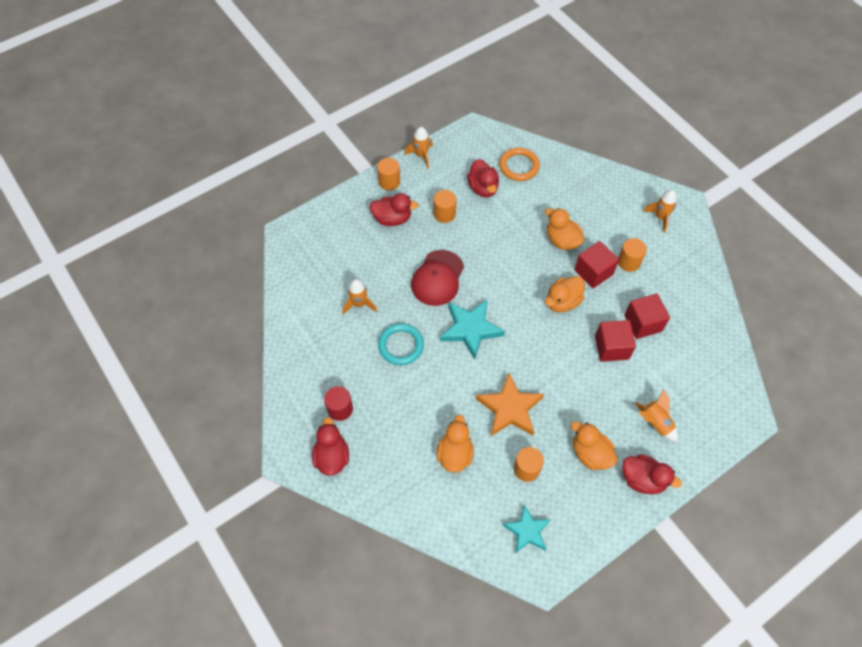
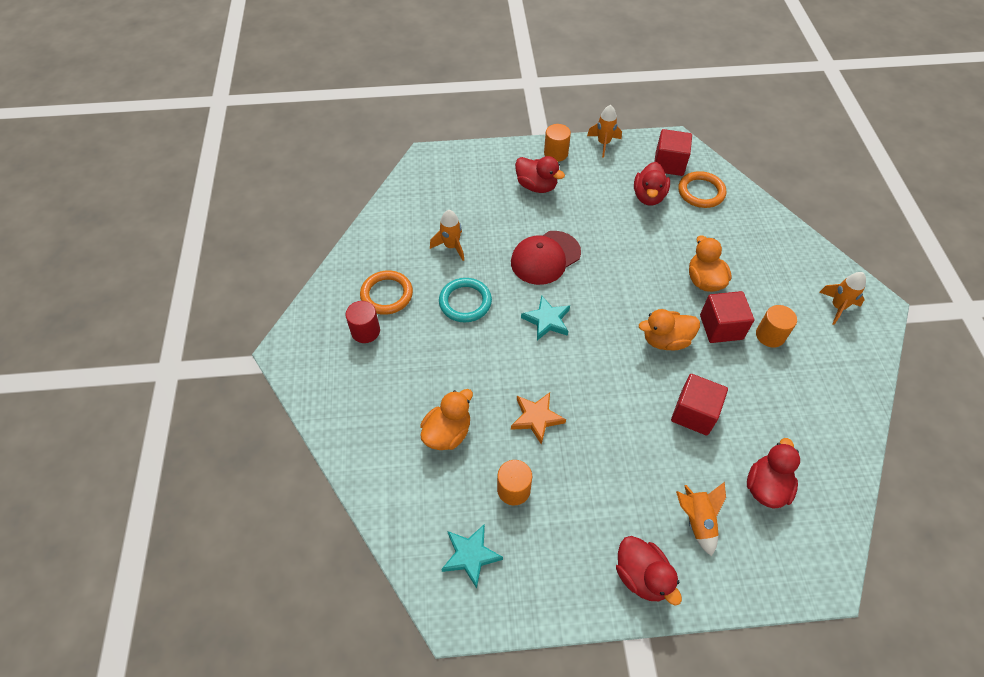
camera: 30 degrees right, 5 degrees down
red duck [312,417,349,476] -> red duck moved to [747,438,800,509]
orange cylinder [433,190,457,223] -> none
turquoise star [440,299,505,359] -> turquoise star [521,295,570,340], size x0.66
orange star [476,372,544,436] -> orange star [511,392,566,445], size x0.66
orange duck [571,421,618,470] -> none
red cube [624,294,670,339] -> red cube moved to [654,129,692,176]
none -> orange ring [360,270,413,315]

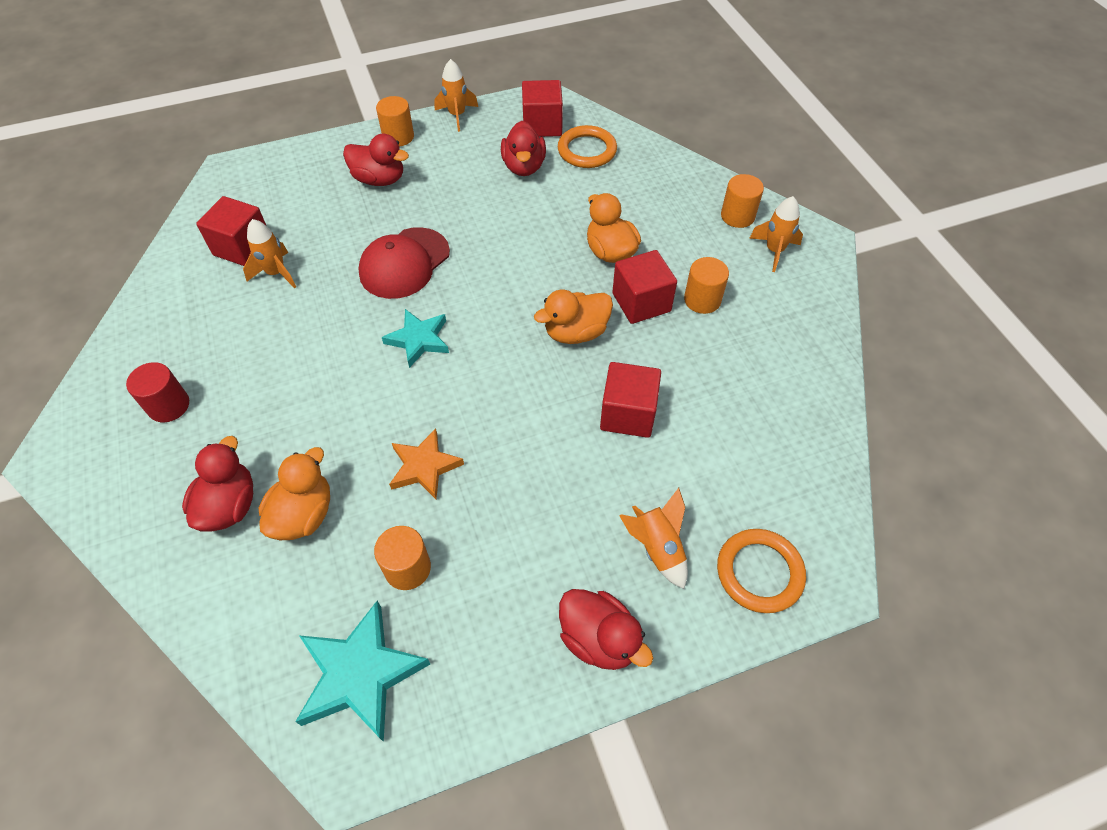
camera: 15 degrees left, 0 degrees up
orange ring [360,270,413,315] -> orange ring moved to [717,529,806,613]
turquoise ring [439,278,492,322] -> none
turquoise star [441,524,503,588] -> turquoise star [295,601,430,742], size x1.51
red duck [747,438,800,509] -> red duck moved to [182,436,253,532]
none -> red cube [196,196,266,266]
none -> orange cylinder [721,174,764,228]

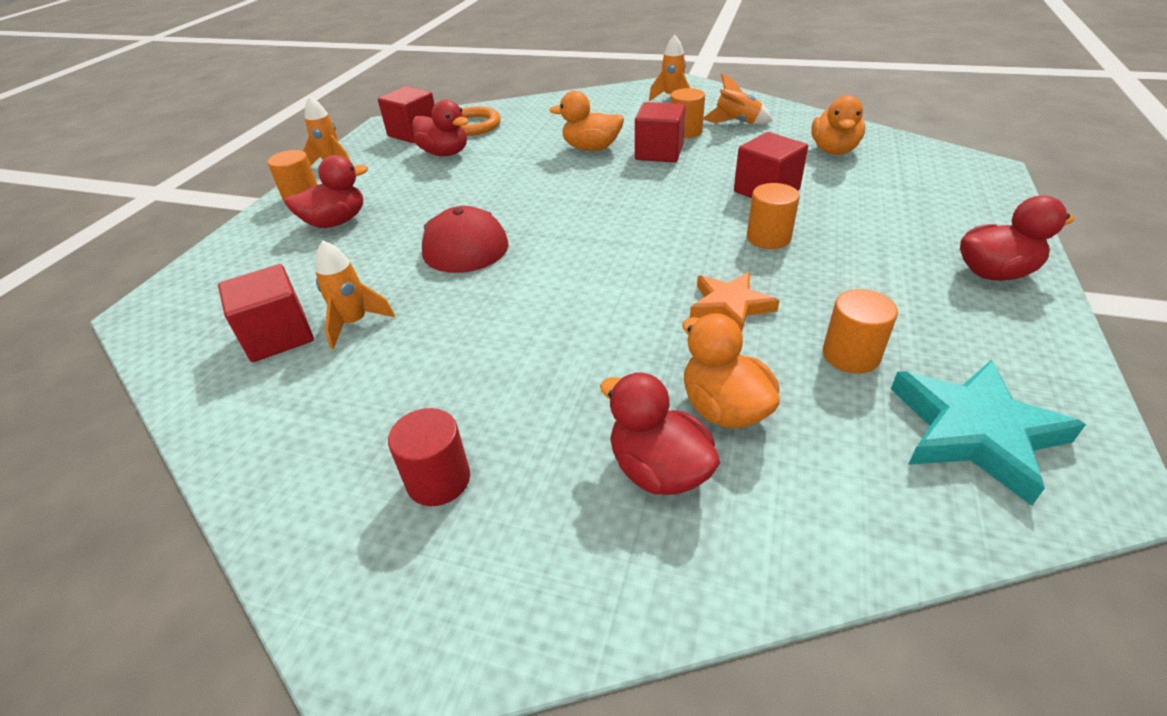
camera: 50 degrees left, 15 degrees down
turquoise star [382,309,449,368] -> none
orange duck [534,290,613,344] -> orange duck moved to [811,95,865,155]
orange rocket [619,488,688,589] -> orange rocket moved to [703,73,772,124]
orange ring [717,529,806,613] -> none
orange cylinder [721,174,764,228] -> orange cylinder moved to [747,183,800,249]

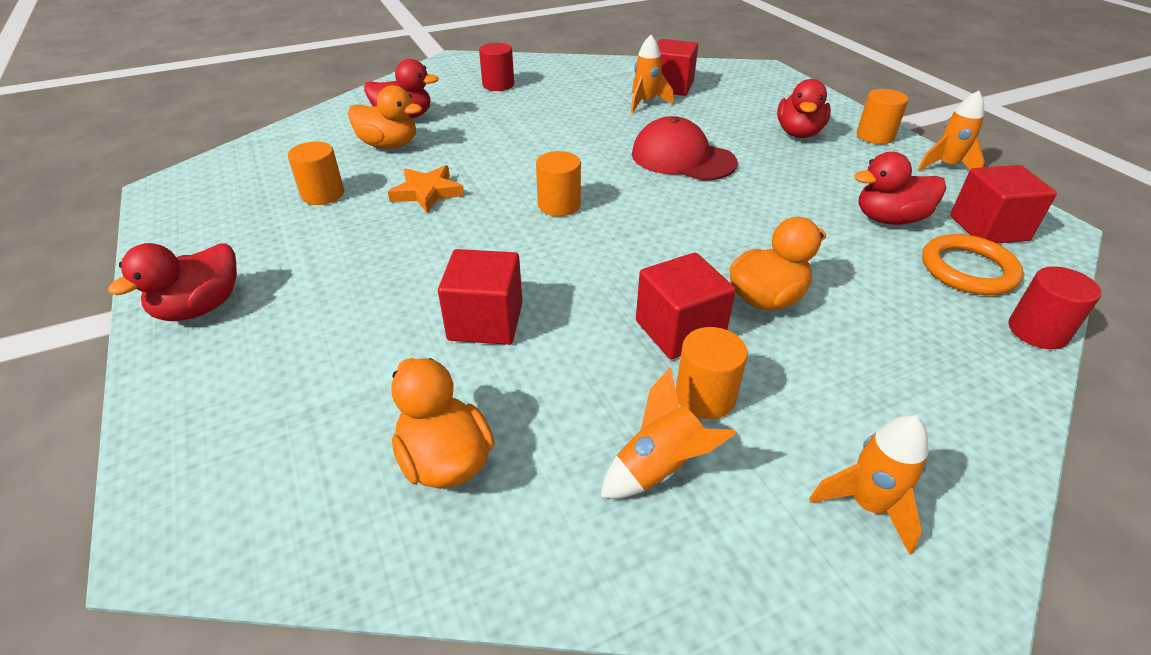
camera: 135 degrees right, 0 degrees up
orange cylinder [747,183,800,249] -> orange cylinder moved to [536,151,581,216]
turquoise star [891,360,1086,506] -> none
none -> red cylinder [1009,266,1101,349]

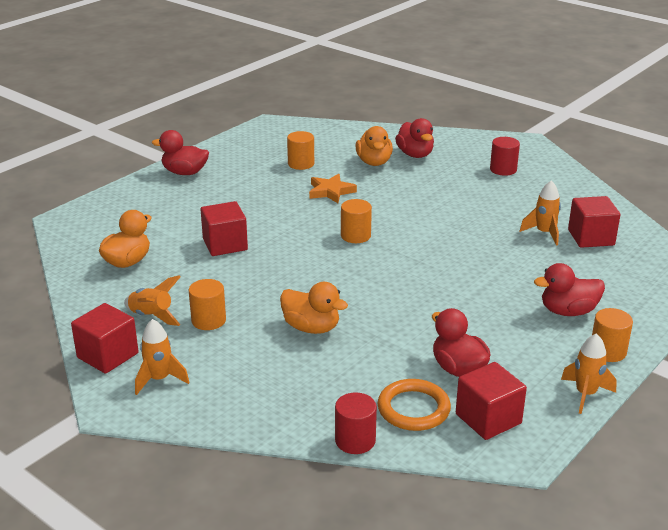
camera: 65 degrees right, 10 degrees down
red cap [632,116,738,181] -> none
red cube [636,252,736,359] -> red cube moved to [71,303,139,374]

